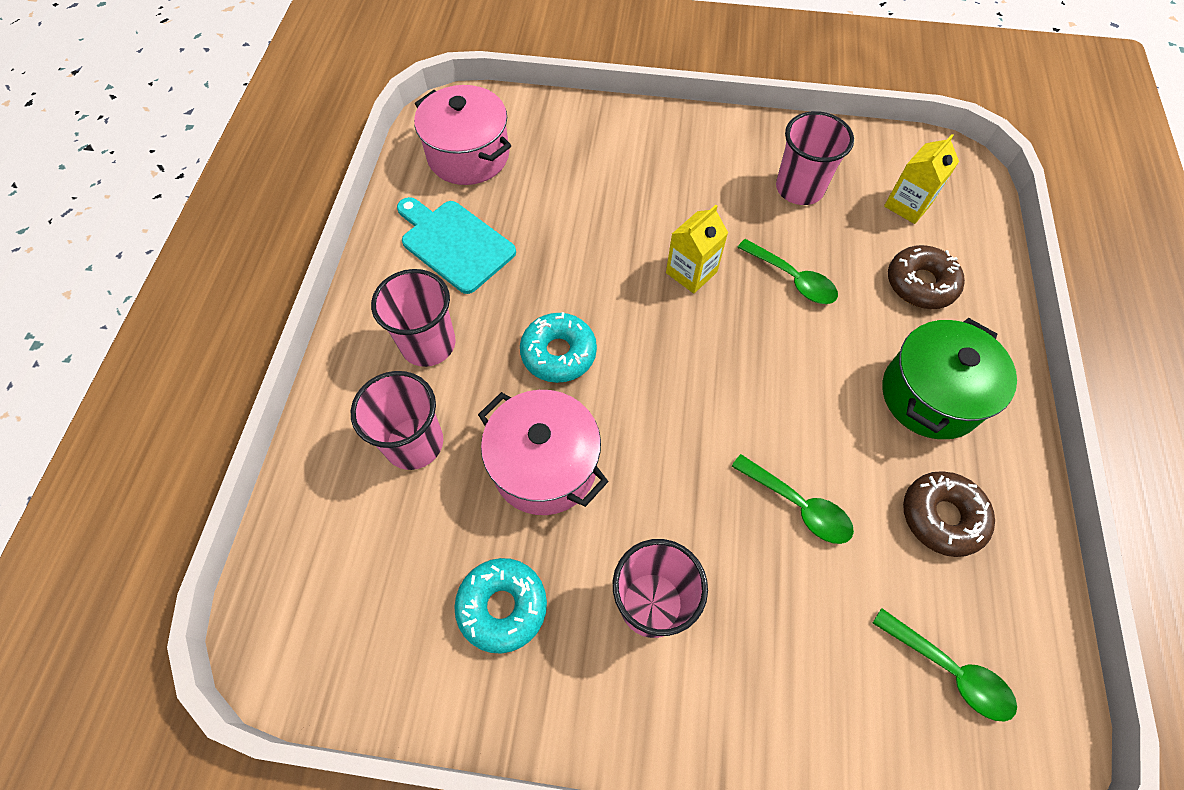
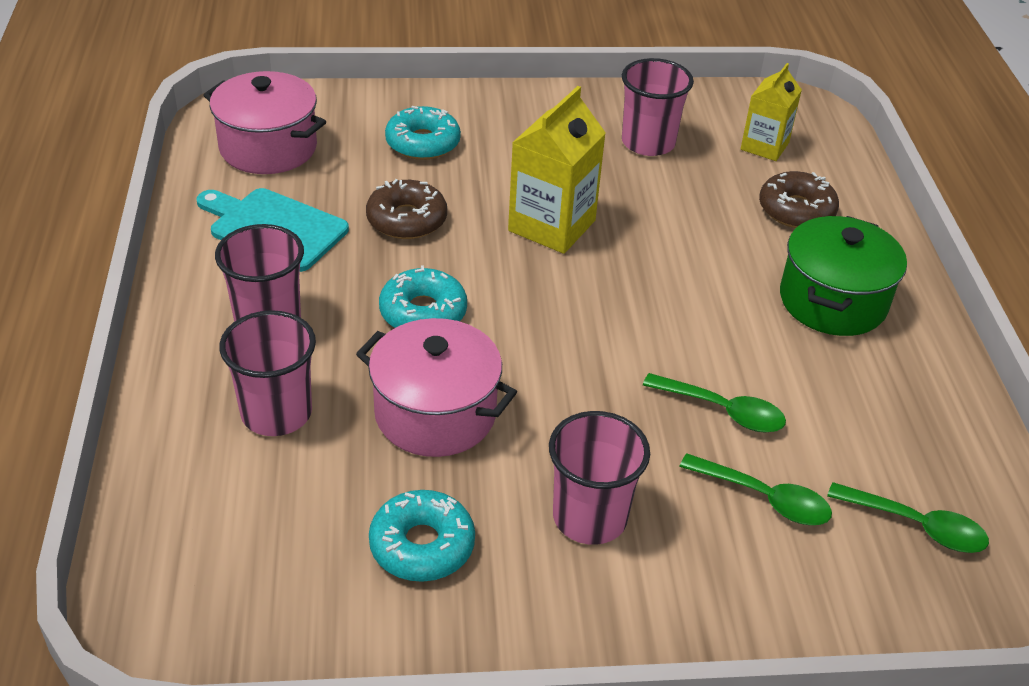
camera: 15 degrees left, 20 degrees down
yellow carton [666,205,728,294] -> yellow carton [508,86,606,254], size x1.55
green spoon [737,239,838,304] -> green spoon moved to [679,453,832,525]
brown donut [903,471,995,557] -> brown donut moved to [366,179,447,239]
none -> turquoise donut [385,106,461,160]

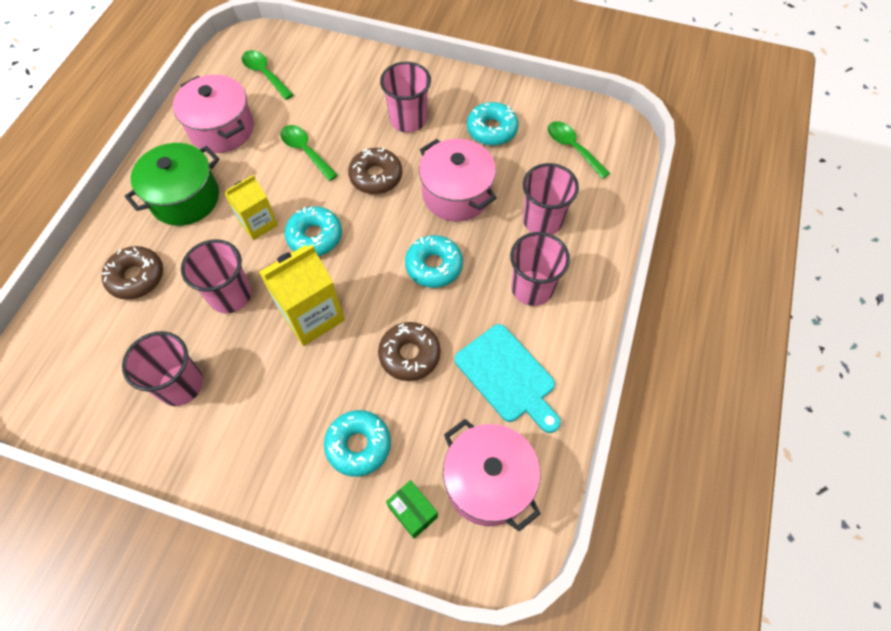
camera: 155 degrees left, 20 degrees up
green spoon [679,453,832,525] -> green spoon moved to [548,121,610,179]
yellow carton [741,63,802,161] -> yellow carton moved to [224,175,278,240]
none -> pink pot [173,75,254,153]
none -> pink cup [181,239,252,314]
none -> turquoise donut [285,206,342,256]
none -> brown donut [348,148,402,194]
none -> green box [386,480,438,539]

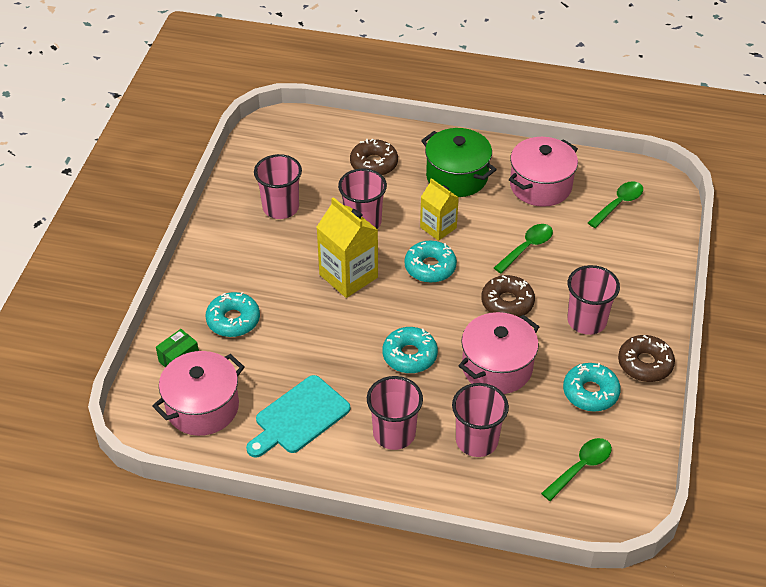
camera: 85 degrees right, 15 degrees down
brown donut [378,322,441,381] -> brown donut moved to [618,335,675,382]

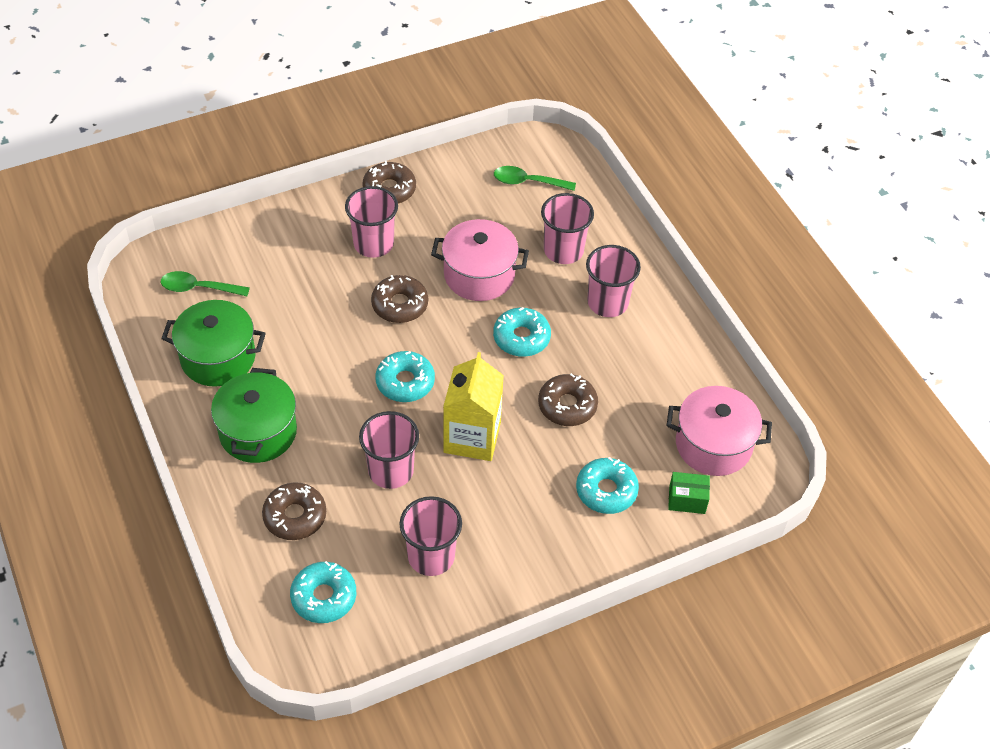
camera: 130 degrees left, 5 degrees up
turquoise cutting board [246,375,350,458] -> none
yellow carton [420,178,459,241] -> none
green spoon [494,224,553,273] -> none
pink pot [509,137,578,207] -> green pot [161,300,266,386]
turquoise donut [563,363,621,411] -> turquoise donut moved to [290,561,356,623]
none -> brown donut [538,373,598,426]

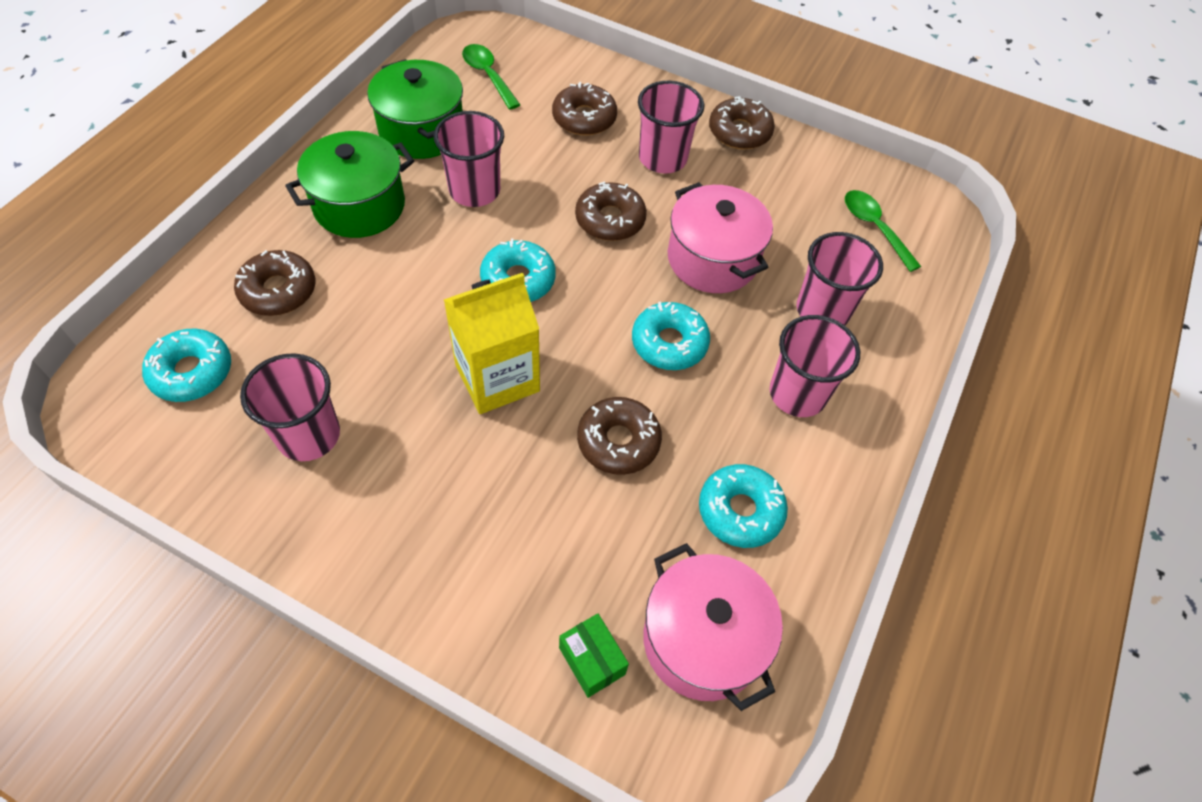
camera: 50 degrees right, 5 degrees up
pink cup [359,411,419,489] -> pink cup moved to [434,111,504,207]
turquoise donut [576,457,639,514] -> turquoise donut moved to [699,464,788,548]
none -> brown donut [552,82,617,136]

